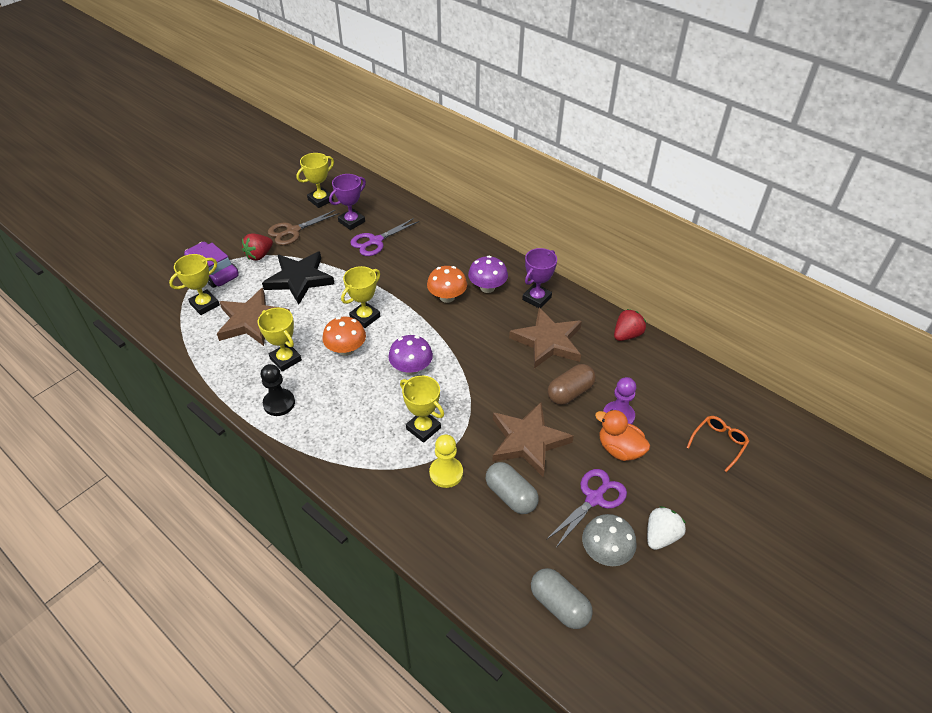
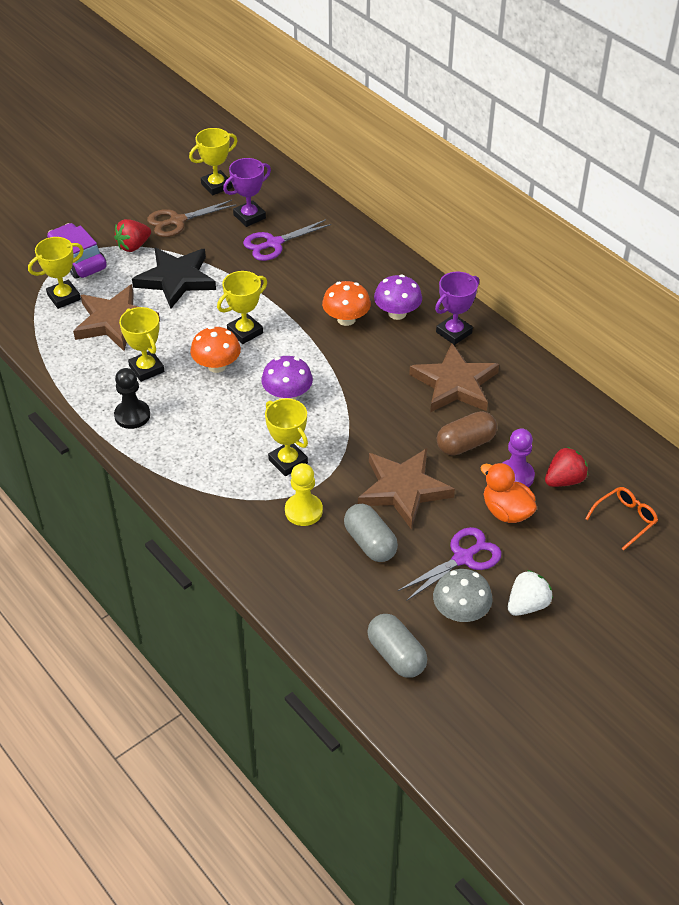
camera: 10 degrees right, 0 degrees up
red strawberry [614,309,646,341] -> red strawberry moved to [545,447,588,487]

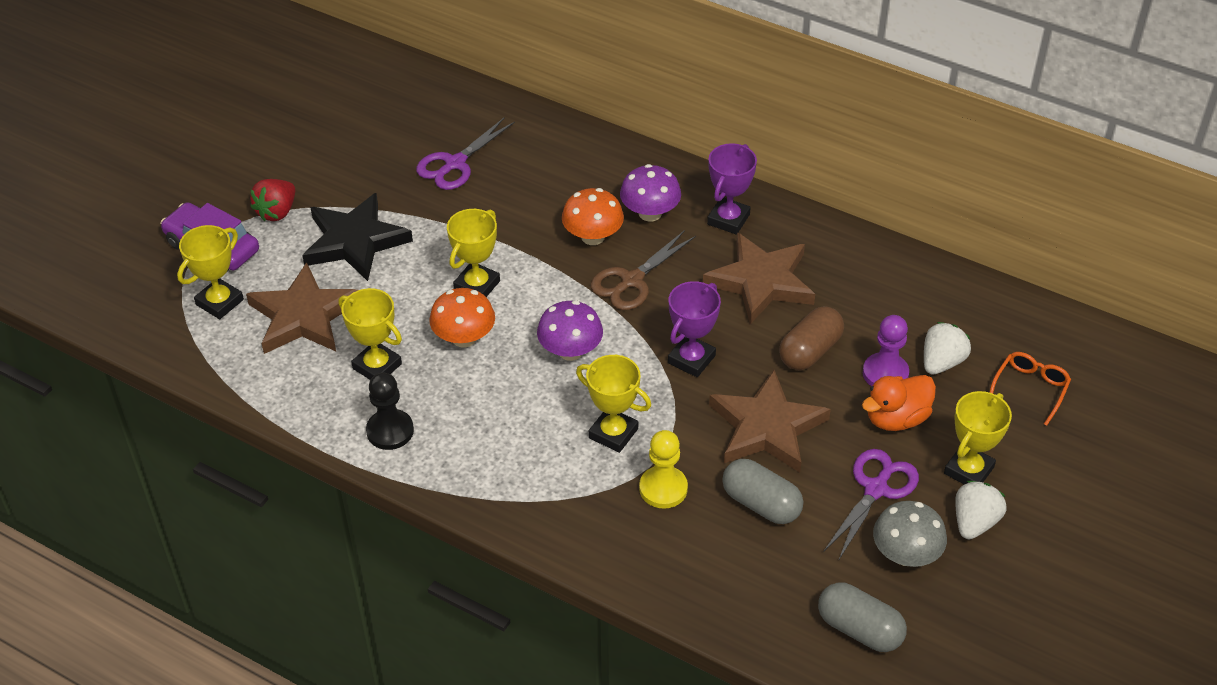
camera: 20 degrees left, 0 degrees up
brown scissors [147,200,236,237] -> brown scissors moved to [591,230,696,310]
yellow trophy [189,128,238,195] -> yellow trophy moved to [944,391,1012,484]
purple trophy [223,158,271,227] -> purple trophy moved to [668,281,721,377]
orange duck [480,463,537,523] -> orange duck turned 60 degrees counterclockwise [862,375,936,431]
red strawberry [545,447,588,487] -> white strawberry [924,322,971,374]

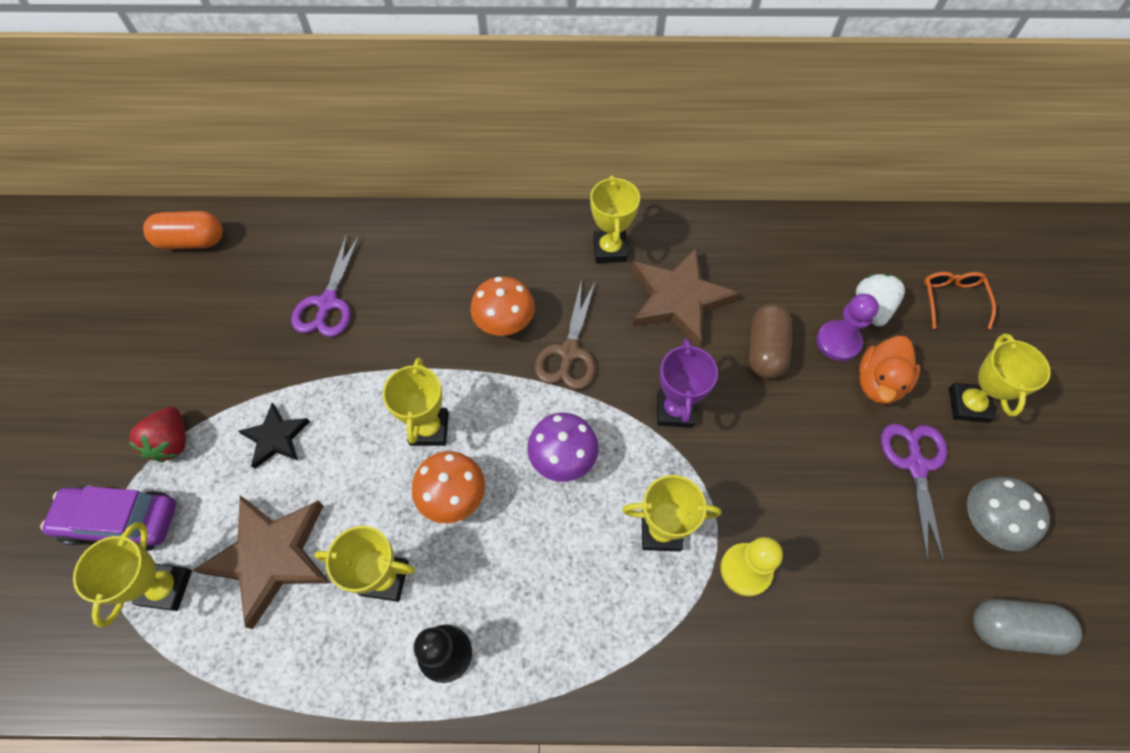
camera: 30 degrees left, 15 degrees up
black star [302,193,413,281] -> black star [238,403,310,469], size x0.56
purple mushroom [620,164,681,222] -> none
purple trophy [707,143,757,235] -> yellow trophy [590,175,640,263]
brown star [709,370,831,473] -> none
grey capsule [722,459,803,524] -> none
white strawberry [955,481,1007,539] -> none
none -> orange capsule [143,211,223,250]

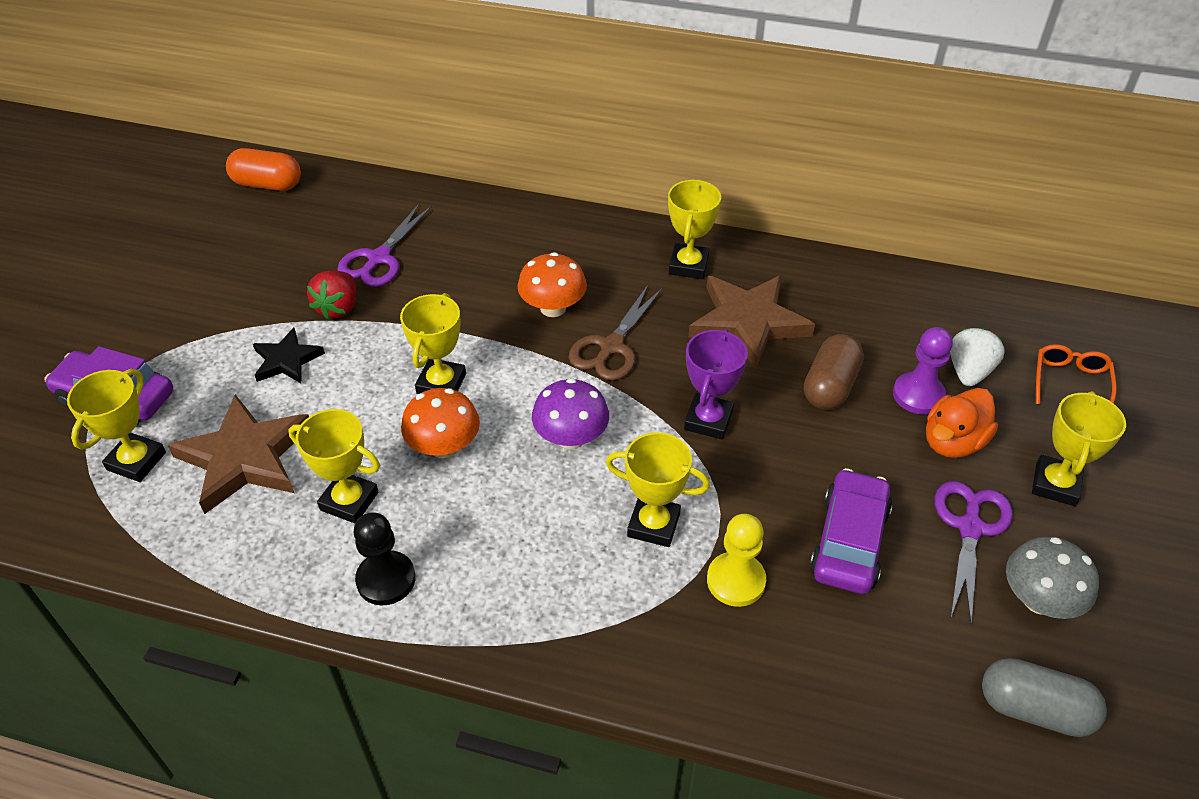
camera: 15 degrees right, 15 degrees down
red strawberry [128,407,186,462] -> red strawberry moved to [307,271,356,320]
none -> purple car [810,468,892,594]

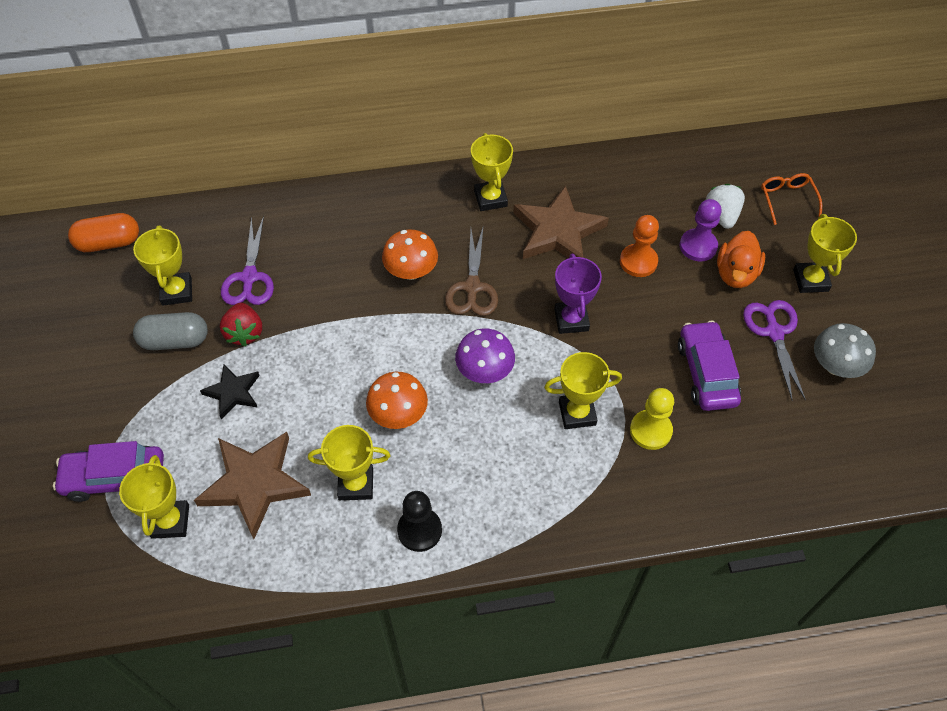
camera: 25 degrees left, 10 degrees up
yellow trophy [400,293,466,394] -> yellow trophy moved to [133,226,192,306]
brown capsule [804,334,864,410] -> orange pawn [620,215,659,277]
grey capsule [982,658,1107,737] -> grey capsule moved to [133,312,208,350]

